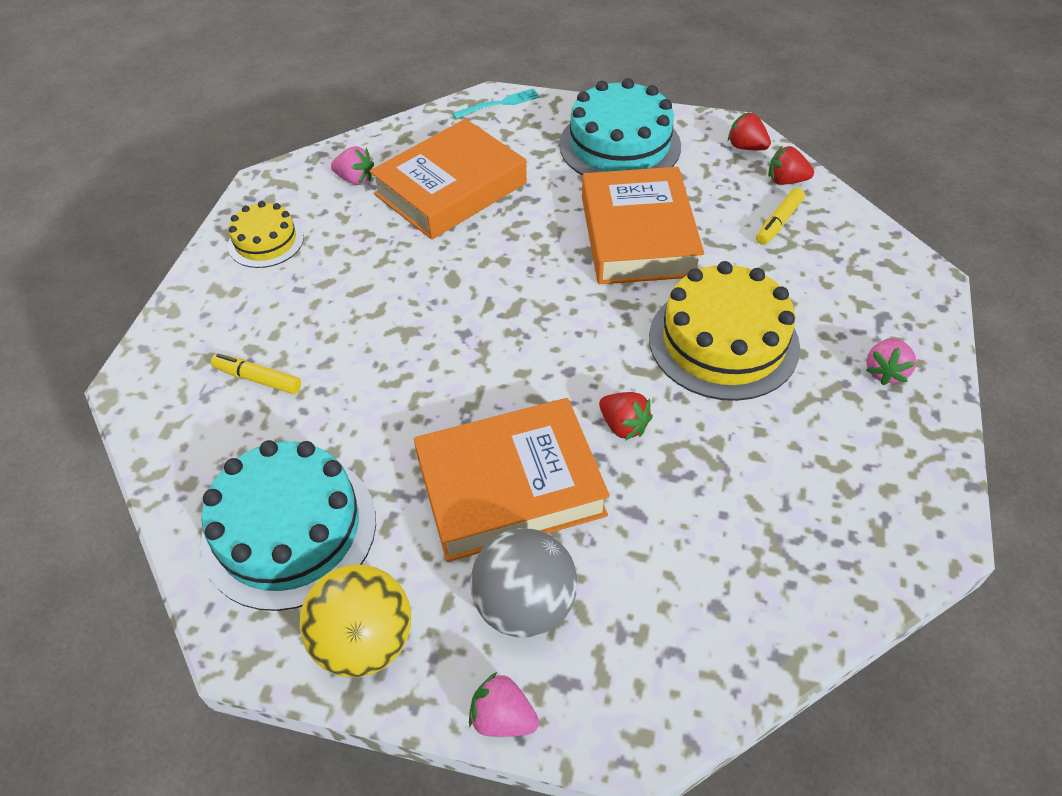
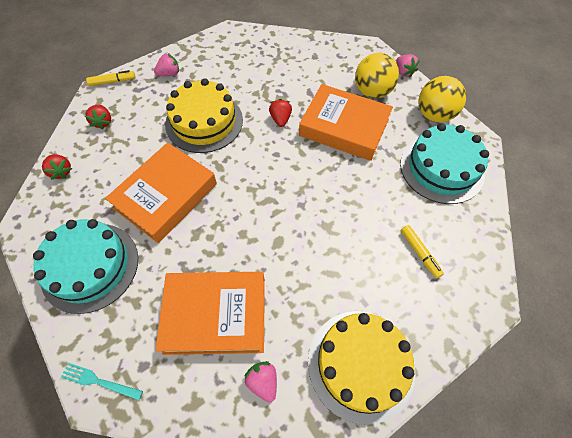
camera: 140 degrees left, 10 degrees up
yellow cake [228,201,304,268] -> yellow cake [308,311,415,425], size x1.78
grey ball [470,528,577,638] -> yellow ball [355,53,399,98]
red strawberry [728,112,771,150] -> red strawberry moved to [85,105,111,129]
yellow marker [756,188,805,245] -> yellow marker moved to [86,70,135,86]

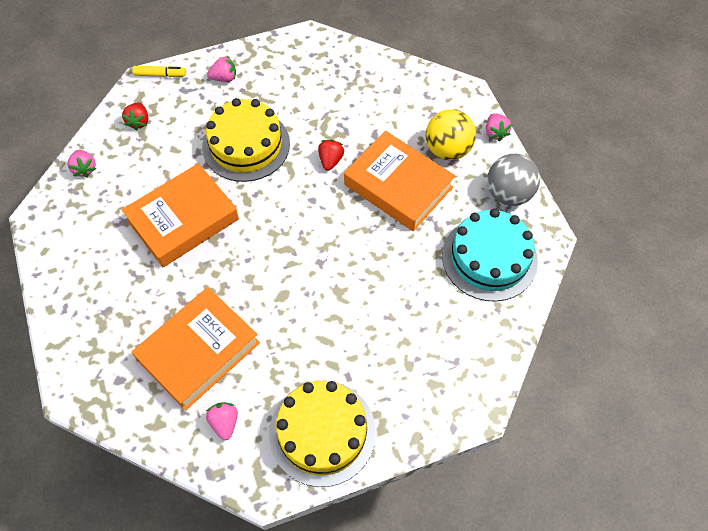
camera: 15 degrees right, 0 degrees up
turquoise cake [33,219,138,314] -> none
red strawberry [42,154,72,180] -> pink strawberry [68,150,96,178]
turquoise fork [61,363,143,401] -> none
orange book [155,272,265,355] -> orange book turned 60 degrees counterclockwise [132,287,260,411]
yellow marker [401,225,444,279] -> none
yellow ball [419,76,466,122] -> grey ball [487,154,540,206]

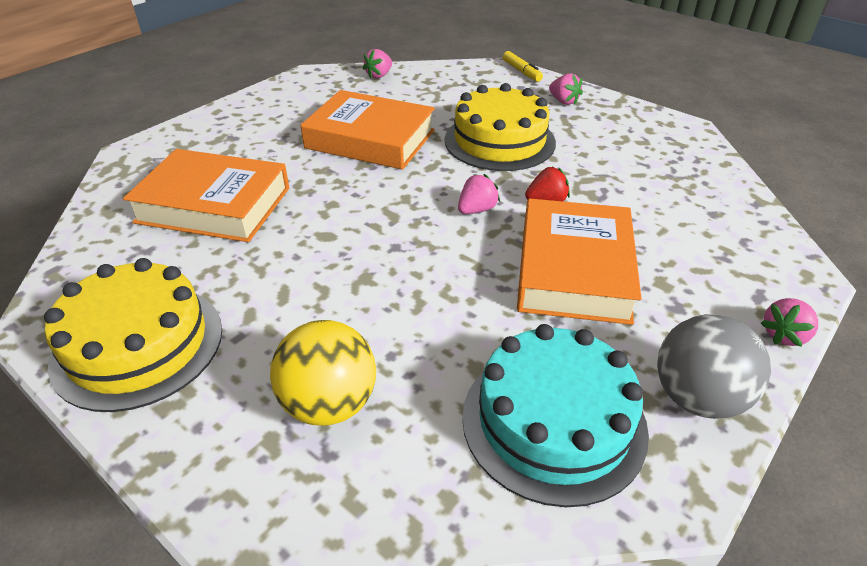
camera: 60 degrees right, 20 degrees down
red strawberry [122,102,148,130] -> none
pink strawberry [206,402,238,440] -> pink strawberry moved to [458,174,500,214]
yellow ball [426,109,476,160] -> yellow ball moved to [270,320,376,426]

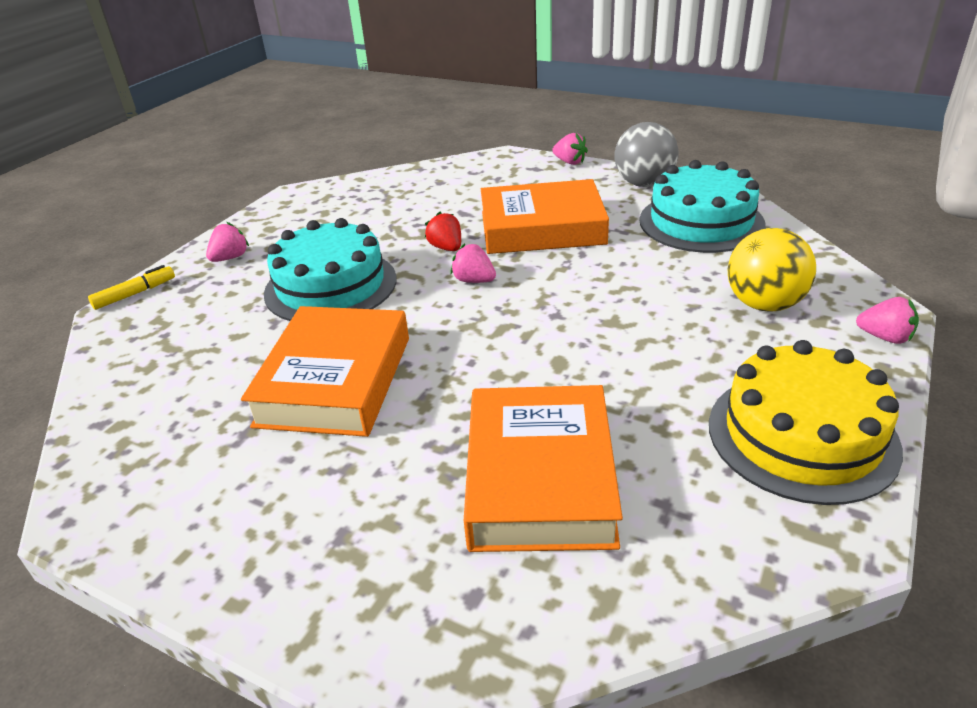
camera: 100 degrees left, 5 degrees down
pink strawberry [362,49,392,78] -> pink strawberry moved to [856,297,919,344]
yellow cake [445,83,556,171] -> turquoise cake [264,218,397,321]

